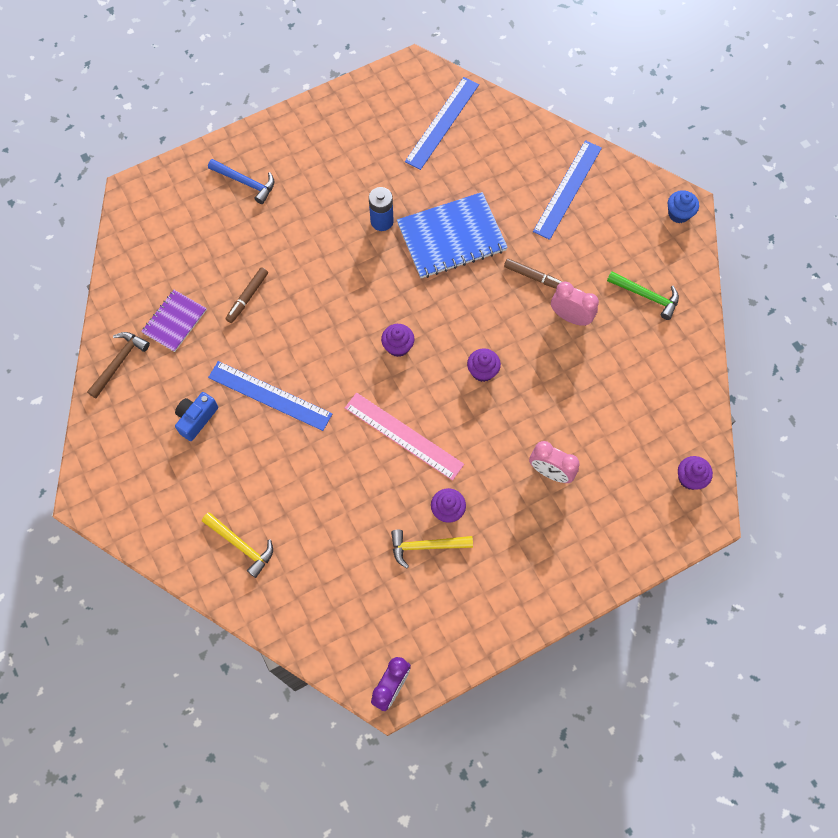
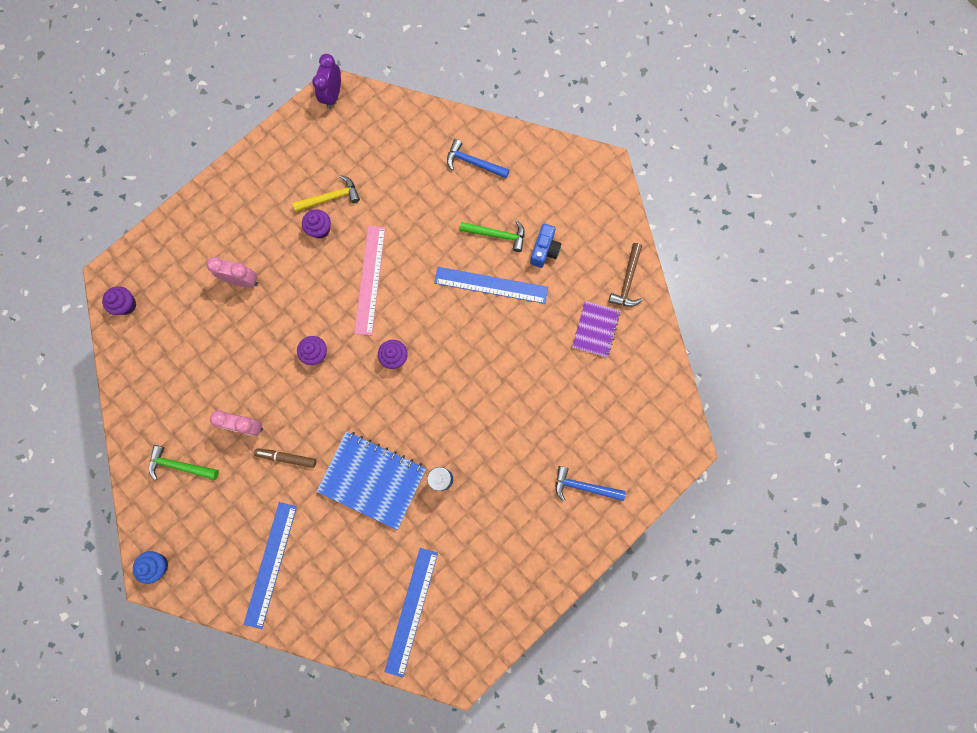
camera: 165 degrees right, 10 degrees up
yellow hammer [202,512,273,578] -> blue hammer [447,139,509,178]
brown marker [226,267,268,323] -> none
pink ruler [345,392,464,481] -> pink ruler turned 75 degrees clockwise [354,226,385,335]
blue notebook [397,192,508,278] -> blue notebook turned 60 degrees clockwise [316,431,426,530]
none -> green hammer [460,220,525,252]

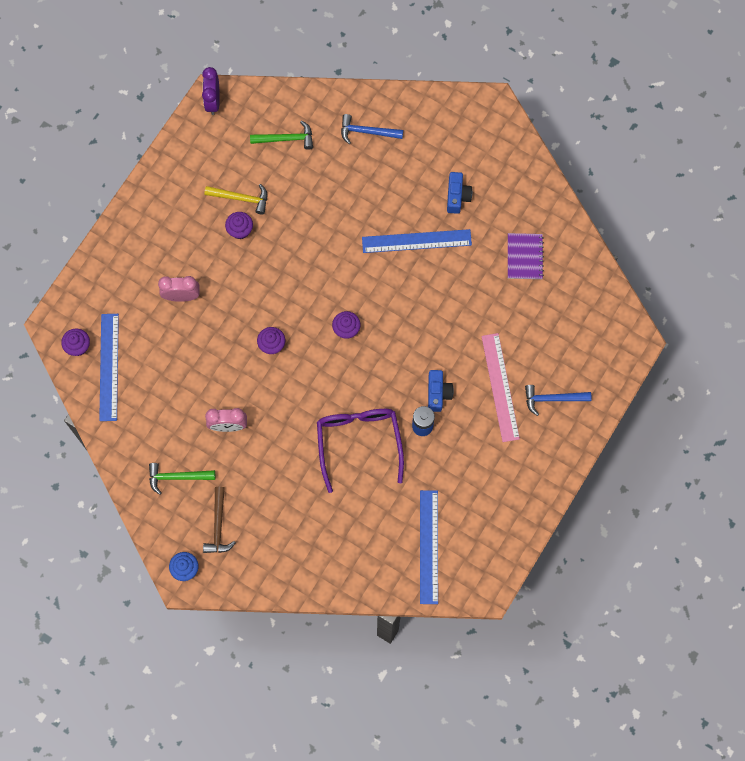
camera: 15 degrees left, 5 degrees down
blue ruler [244,502,297,629] -> blue ruler moved to [99,314,119,421]
brown marker [254,448,316,468] -> none
yellow hammer [292,175,360,212] -> yellow hammer turned 45 degrees clockwise [205,184,267,215]
blue notebook [316,431,426,530] -> purple glasses [317,409,404,493]
pink ruler [354,226,385,335] -> pink ruler moved to [481,333,520,442]
green hammer [460,220,525,252] -> green hammer moved to [250,120,313,150]
brown hammer [608,243,642,307] -> brown hammer moved to [203,487,236,553]
none -> blue camera [428,370,454,412]

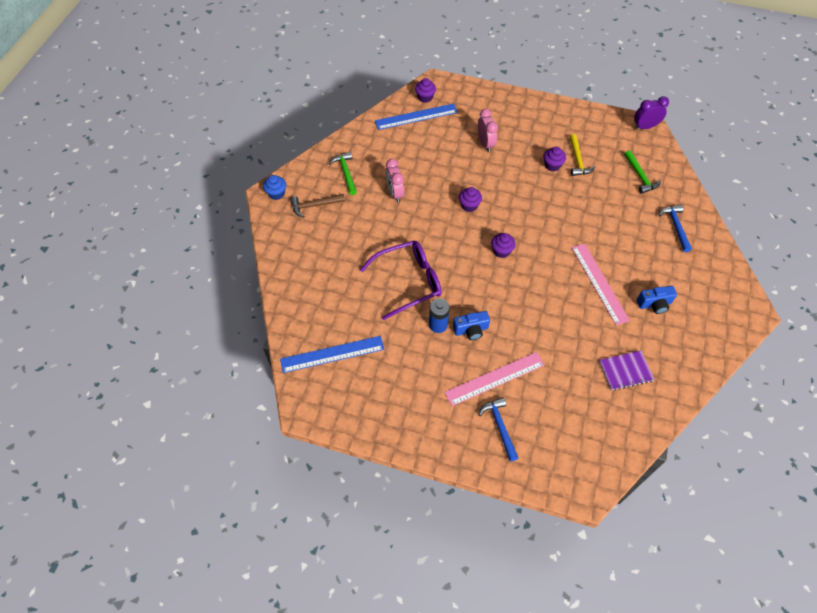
camera: 75 degrees right, 15 degrees down
blue ruler [362,229,472,253] -> pink ruler [572,243,630,325]

